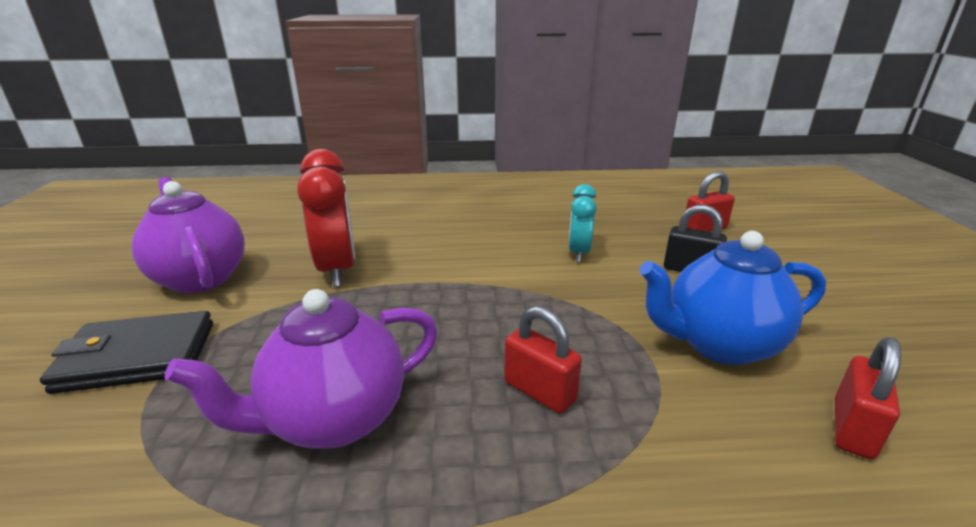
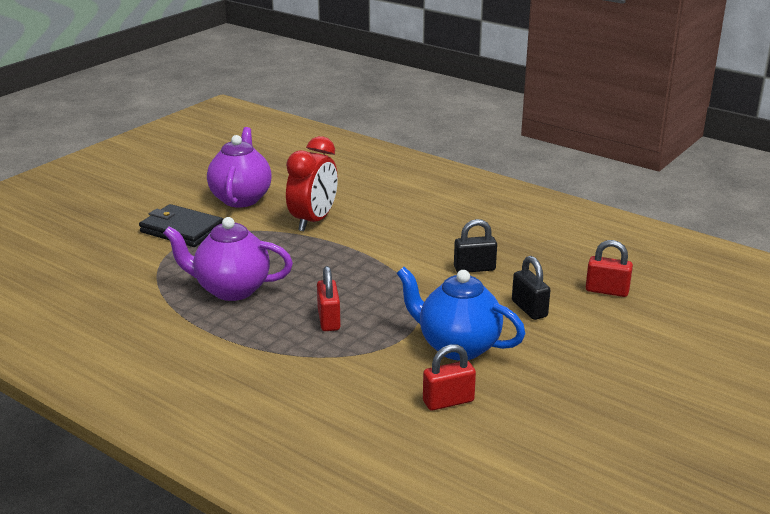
camera: 40 degrees right, 0 degrees up
turquoise clock [568,184,597,262] -> black padlock [454,219,497,272]

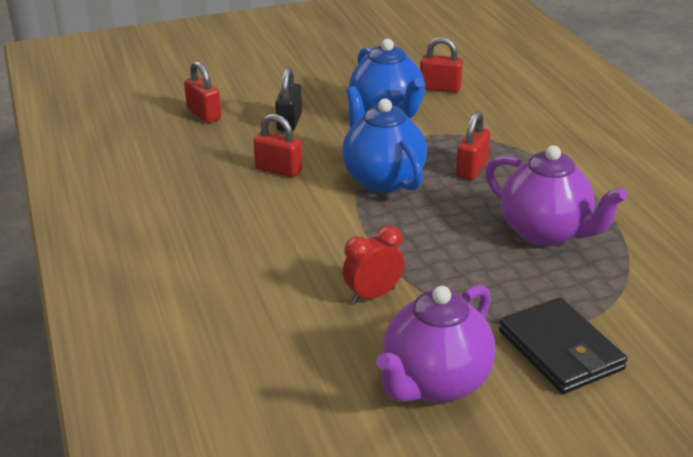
camera: 145 degrees left, 5 degrees up
red clock [286,136,338,231] -> red clock [343,226,404,304], size x0.61
black padlock [454,219,497,272] -> red padlock [253,114,302,178]
none -> blue teapot [342,86,427,193]

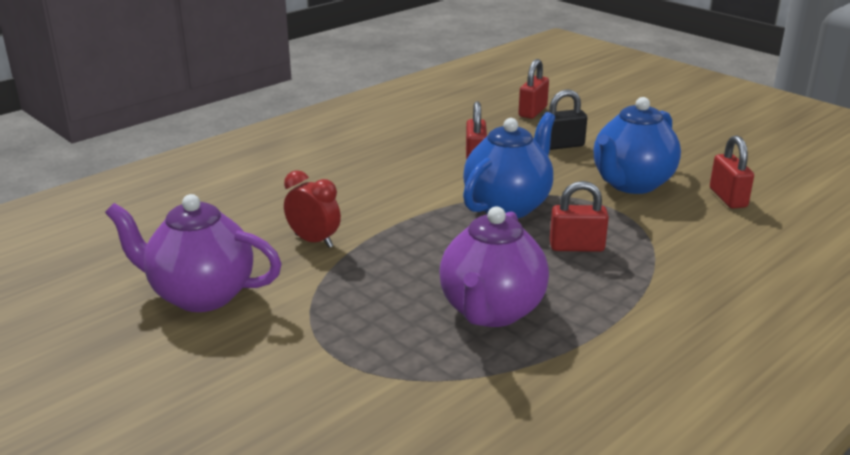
camera: 65 degrees right, 5 degrees down
black wallet [499,298,627,394] -> none

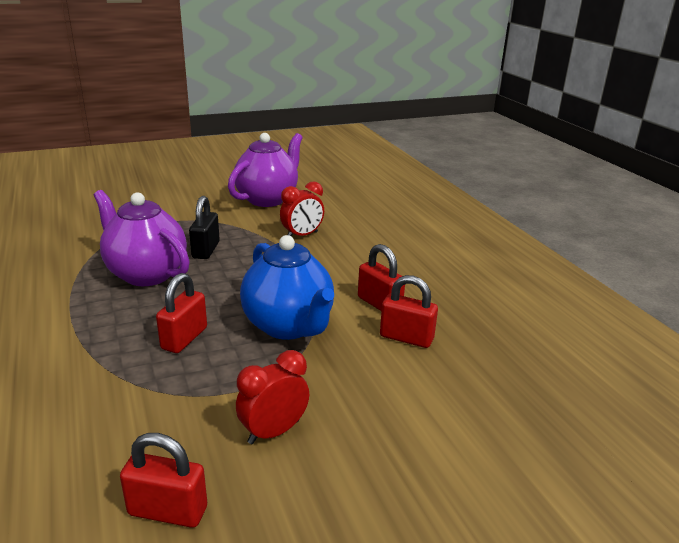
camera: 110 degrees right, 0 degrees up
red padlock [519,59,549,119] -> red padlock moved to [358,244,405,311]
black padlock [541,89,587,150] -> black padlock moved to [189,196,220,259]
blue teapot [594,97,681,194] -> red clock [236,350,309,444]

